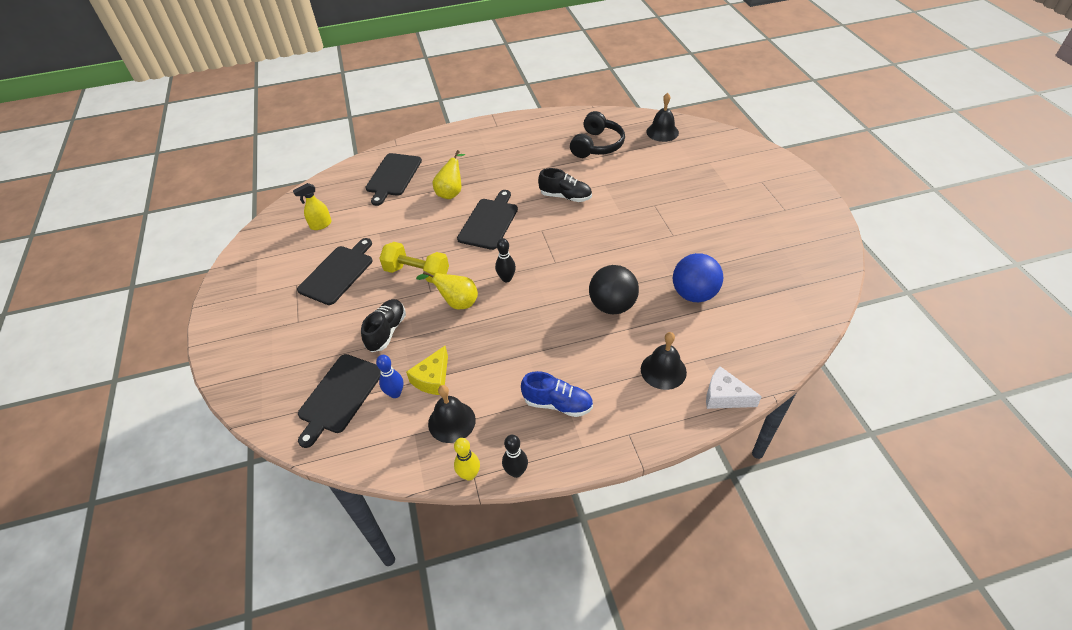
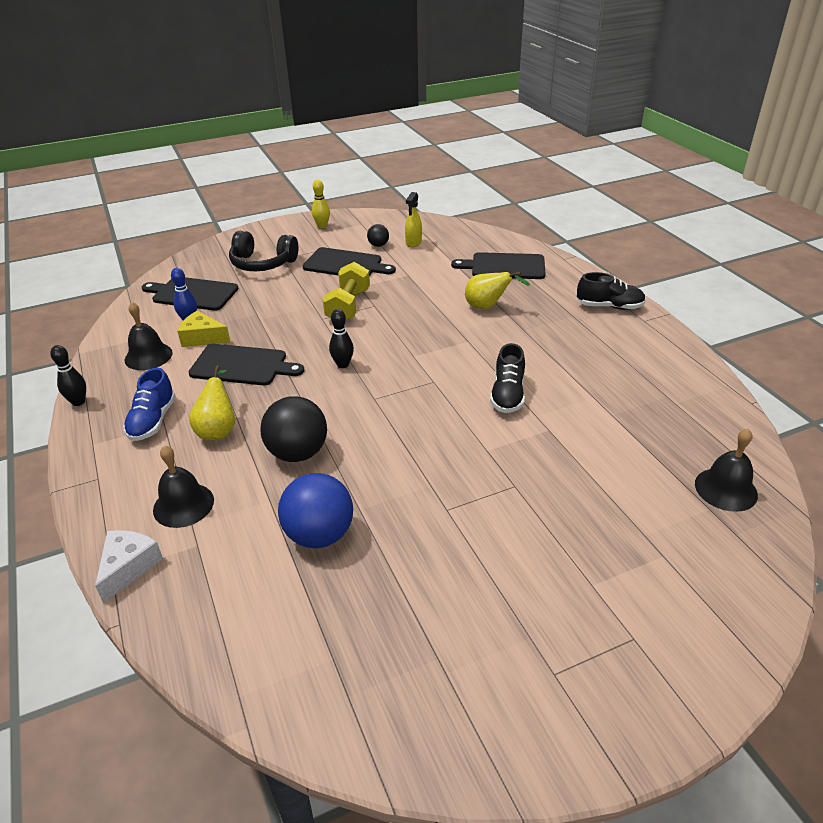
camera: 80 degrees right, 10 degrees down
yellow spray bottle [293,183,332,230] -> yellow spray bottle turned 120 degrees counterclockwise [405,192,422,248]
black shoe [361,299,406,352] -> black shoe moved to [577,272,646,310]
yellow pear [416,271,478,309] -> yellow pear moved to [189,366,235,440]
yellow bowling pin [454,438,480,481] -> yellow bowling pin moved to [312,180,330,228]
black cutting board [457,190,518,250] -> black cutting board moved to [189,344,304,385]
black headphones [570,111,625,158] -> black headphones moved to [229,231,298,271]
none -> black ball [367,224,389,247]

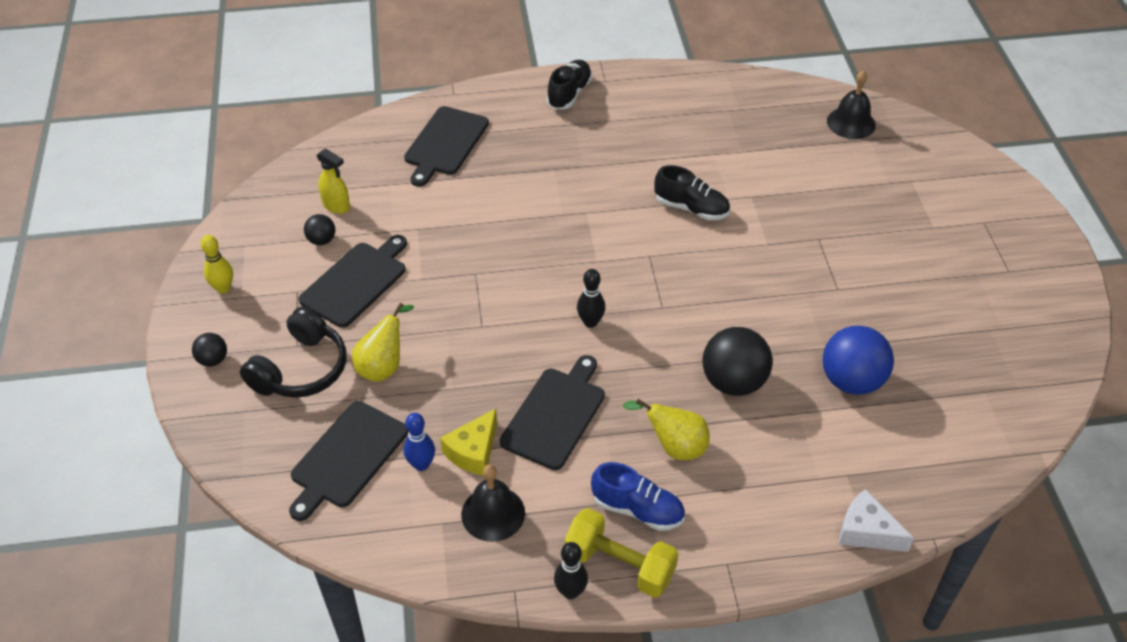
camera: 75 degrees left, 10 degrees up
black bell [153,445,214,528] -> none
yellow dumbbell [323,262,370,320] -> yellow dumbbell moved to [564,508,678,598]
yellow pear [465,272,530,309] -> yellow pear moved to [352,303,414,382]
none -> black ball [192,333,227,367]

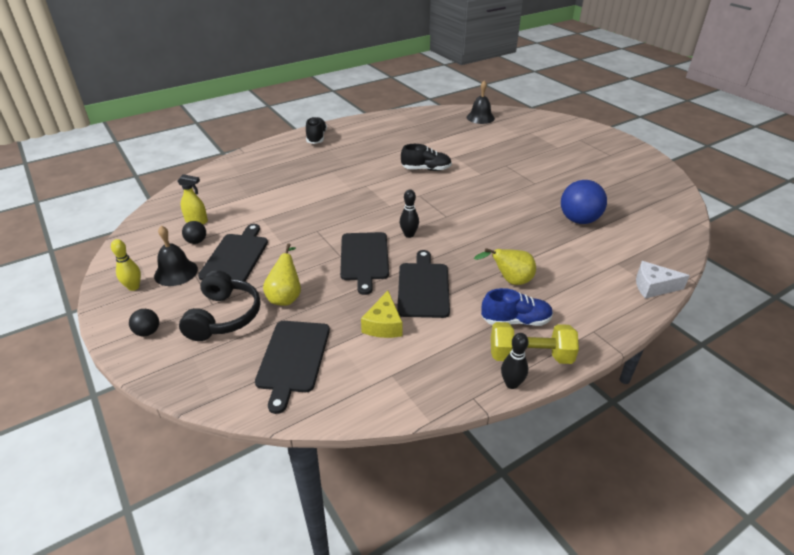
camera: 25 degrees left, 10 degrees down
blue bowling pin [403,413,435,471] -> none
black cutting board [404,106,489,187] -> black cutting board moved to [340,232,389,295]
black bell [461,465,525,542] -> black bell moved to [154,226,198,286]
black ball [702,327,773,396] -> none

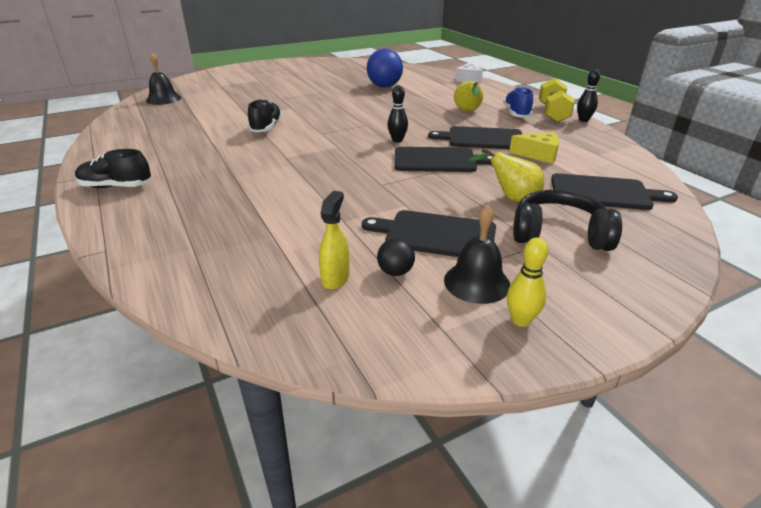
camera: 85 degrees left, 5 degrees down
black ball [129,309,159,336] -> none

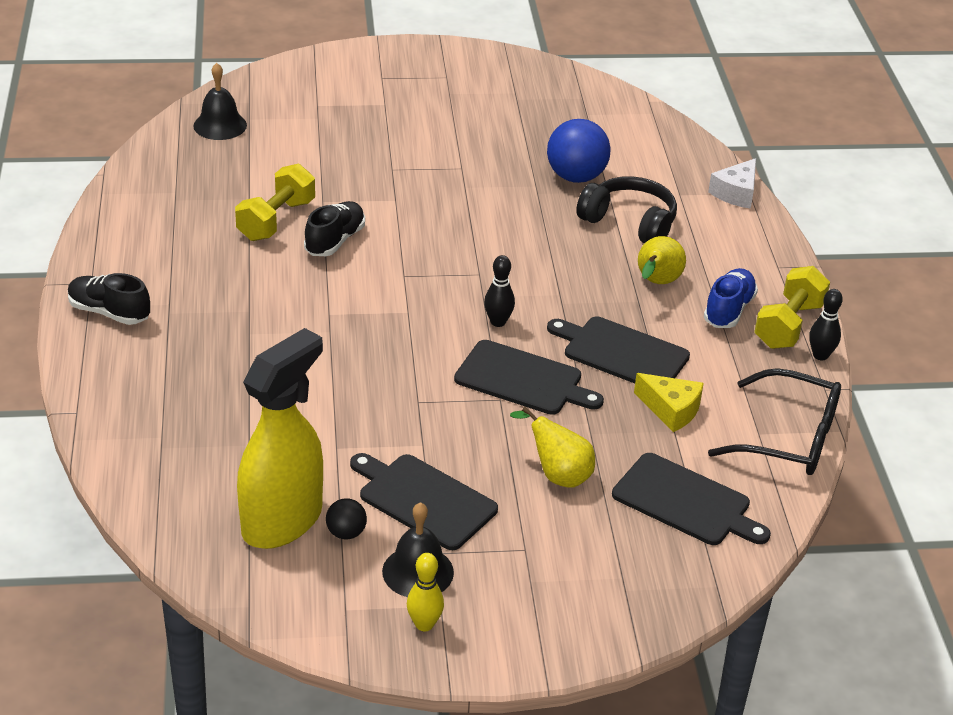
camera: 20 degrees right, 5 degrees up
yellow spray bottle [319,191,350,290] -> yellow spray bottle [237,328,323,549], size x2.25
black headphones [513,190,622,251] -> black headphones moved to [576,176,677,243]
none -> yellow dumbbell [235,164,315,241]
none -> black glasses [708,368,841,475]

